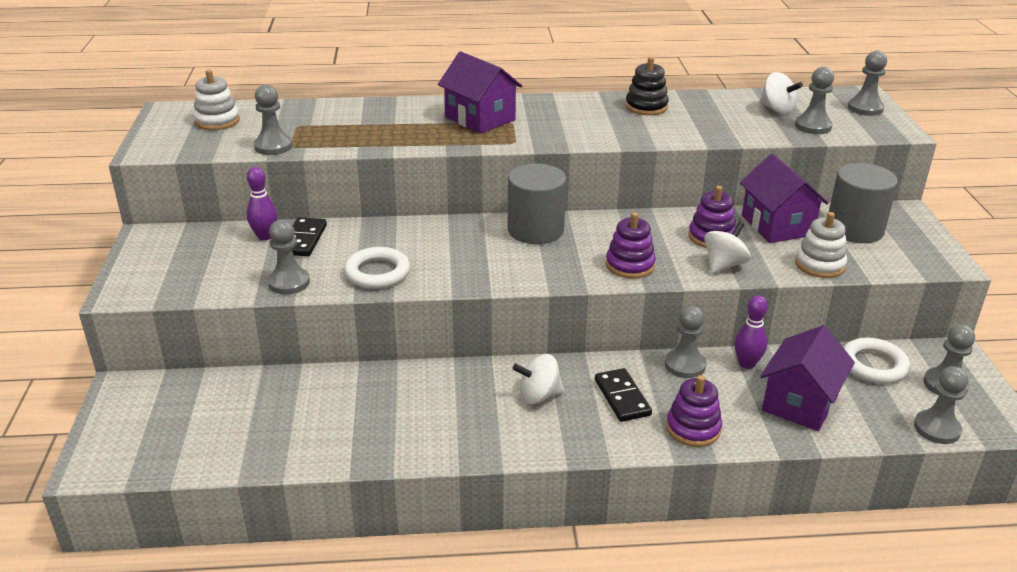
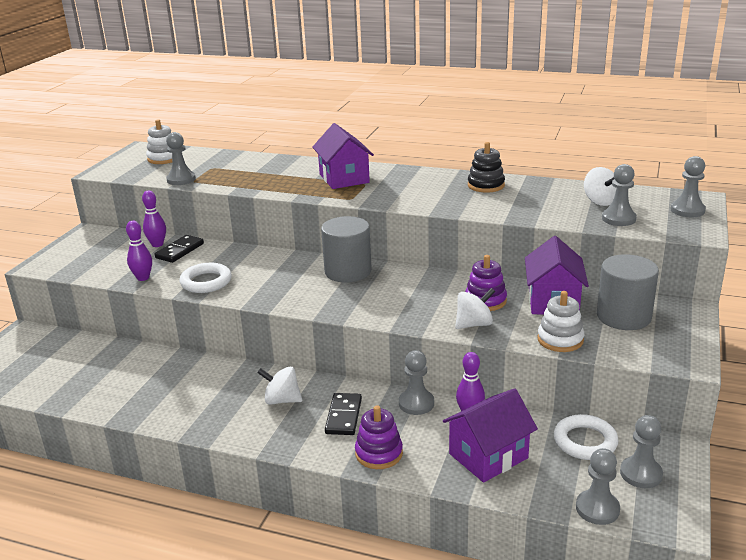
camera: 25 degrees right, 5 degrees down
grey pawn [268,219,310,294] -> purple bowling pin [126,221,152,281]
purple stacking toy [606,212,656,279] -> none

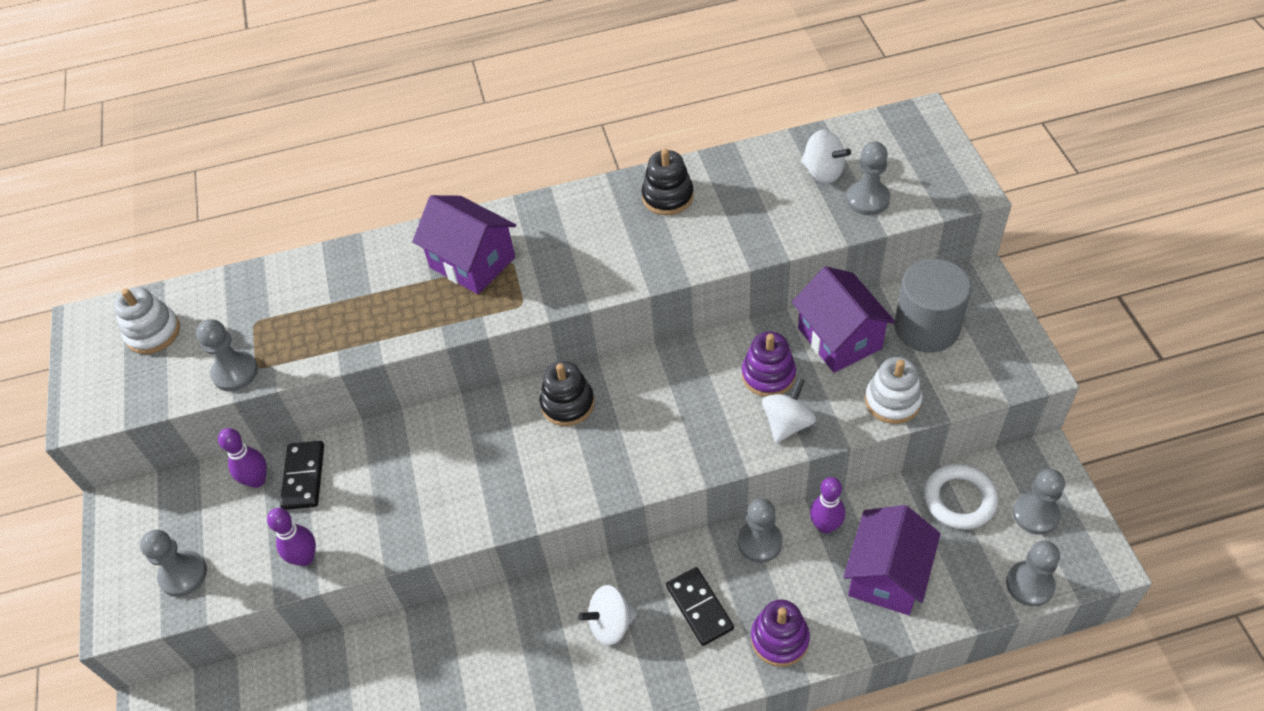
camera: 30 degrees left, 25 degrees up
white ring [179,263,232,293] -> none
grey cylinder [321,216,372,283] -> black stacking toy [539,361,594,426]
grey pawn [671,156,706,217] -> grey pawn moved to [140,529,207,597]

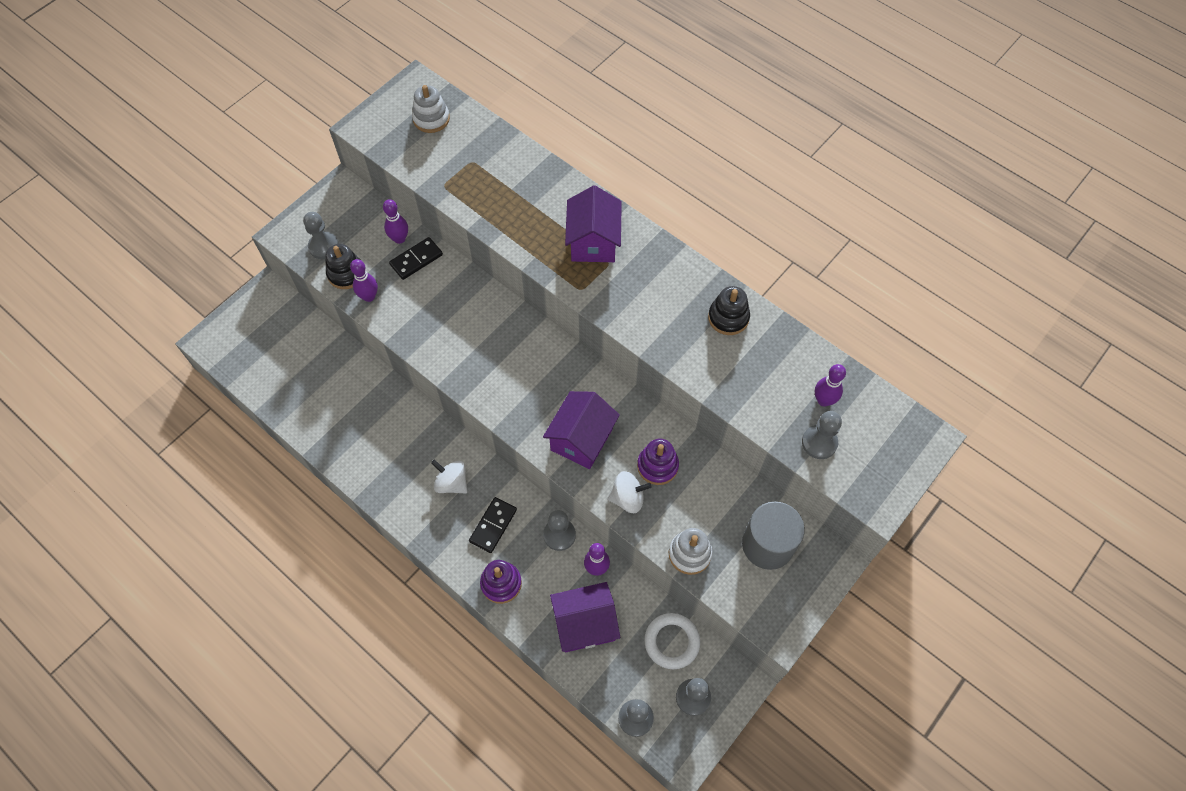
camera: 50 degrees right, 10 degrees up
grey pawn [196,319,258,391] -> none
black stacking toy [539,361,594,426] -> black stacking toy moved to [326,244,360,289]
purple house [792,266,895,373] -> purple house moved to [543,391,620,469]
white spinning top [801,130,851,183] -> purple bowling pin [815,364,846,407]

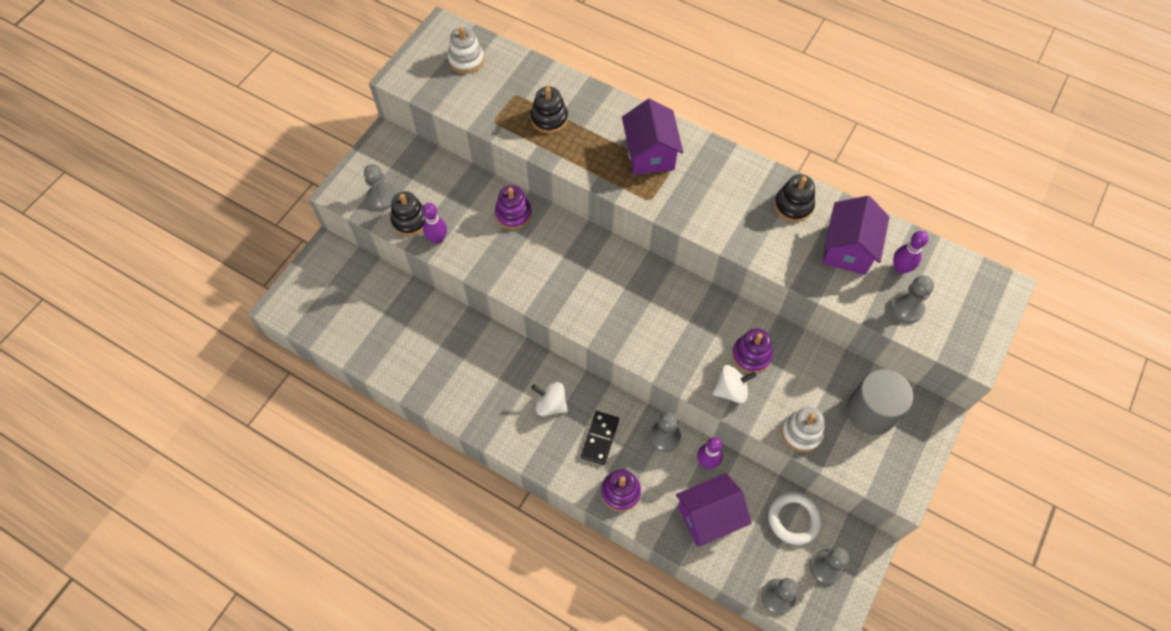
camera: 10 degrees left, 0 degrees up
purple bowling pin [383,199,408,244] -> none
black domino [389,237,443,280] -> none
purple house [543,391,620,469] -> purple house moved to [822,196,889,275]
none -> purple stacking toy [495,185,532,229]
none -> black stacking toy [531,86,568,133]

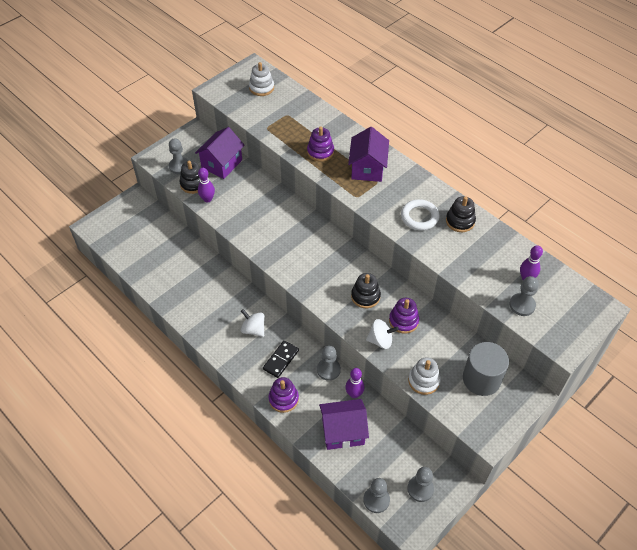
camera: 15 degrees right, 10 degrees down
purple stacking toy [495,185,532,229] -> purple stacking toy moved to [307,127,334,162]
black stacking toy [531,86,568,133] -> black stacking toy moved to [351,273,381,308]
white ring [768,491,822,545] -> white ring moved to [401,199,439,230]
purple house [822,196,889,275] -> purple house moved to [195,127,245,179]

